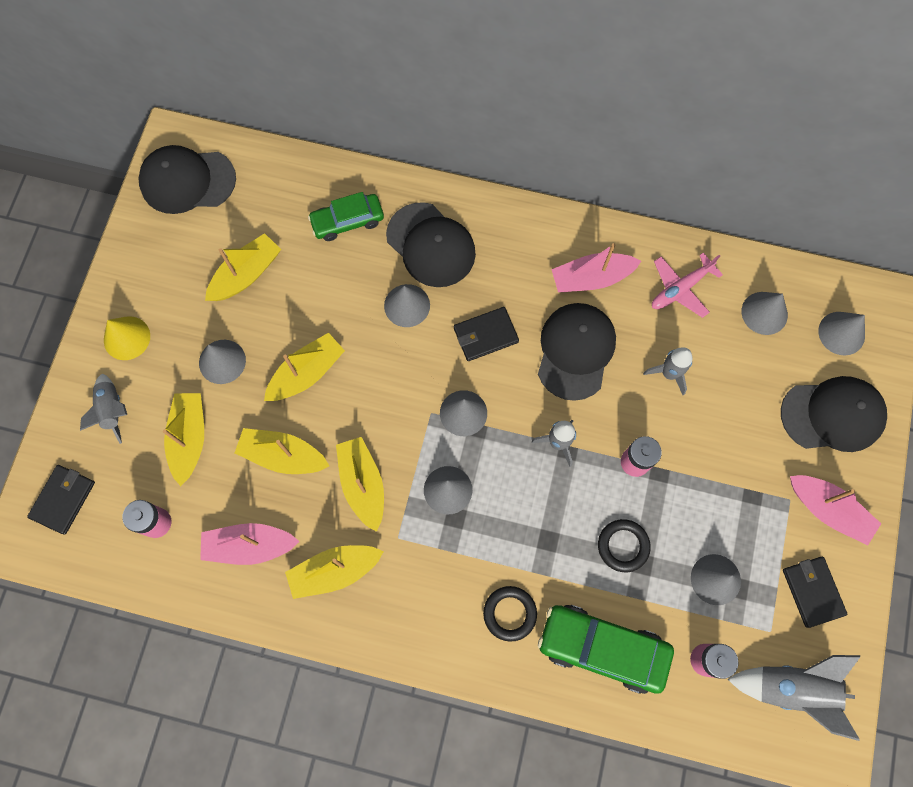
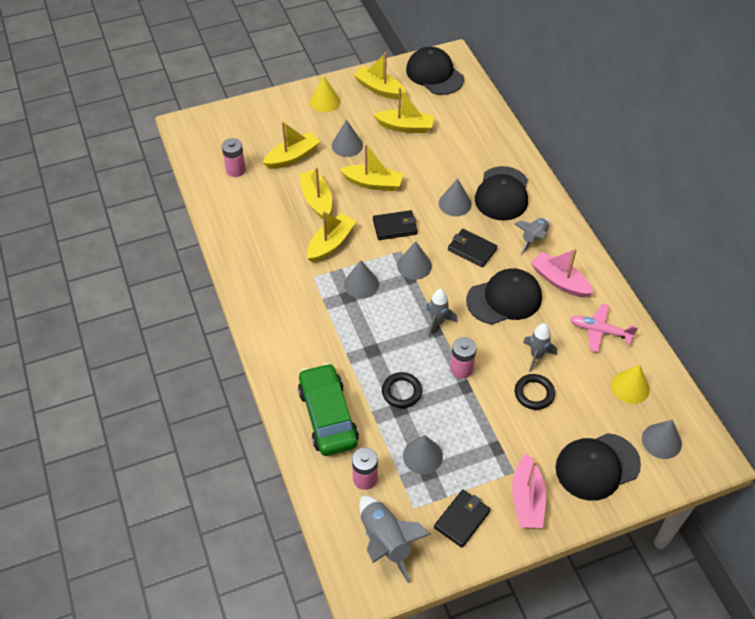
camera: 55 degrees right, 20 degrees down
black wallet [27,465,95,535] -> black wallet moved to [373,210,418,240]
grey rocket [80,374,127,444] -> grey rocket moved to [515,218,550,254]
pink boat [200,523,300,565] -> none
yellow boat [285,545,384,599] -> yellow boat moved to [354,53,406,100]
green car [308,192,384,241] -> none
black ring [483,586,537,642] -> black ring moved to [515,374,555,410]
grey cone [742,292,788,335] -> yellow cone [611,365,650,404]
black cap [781,376,887,452] -> black cap turned 105 degrees clockwise [556,433,641,501]

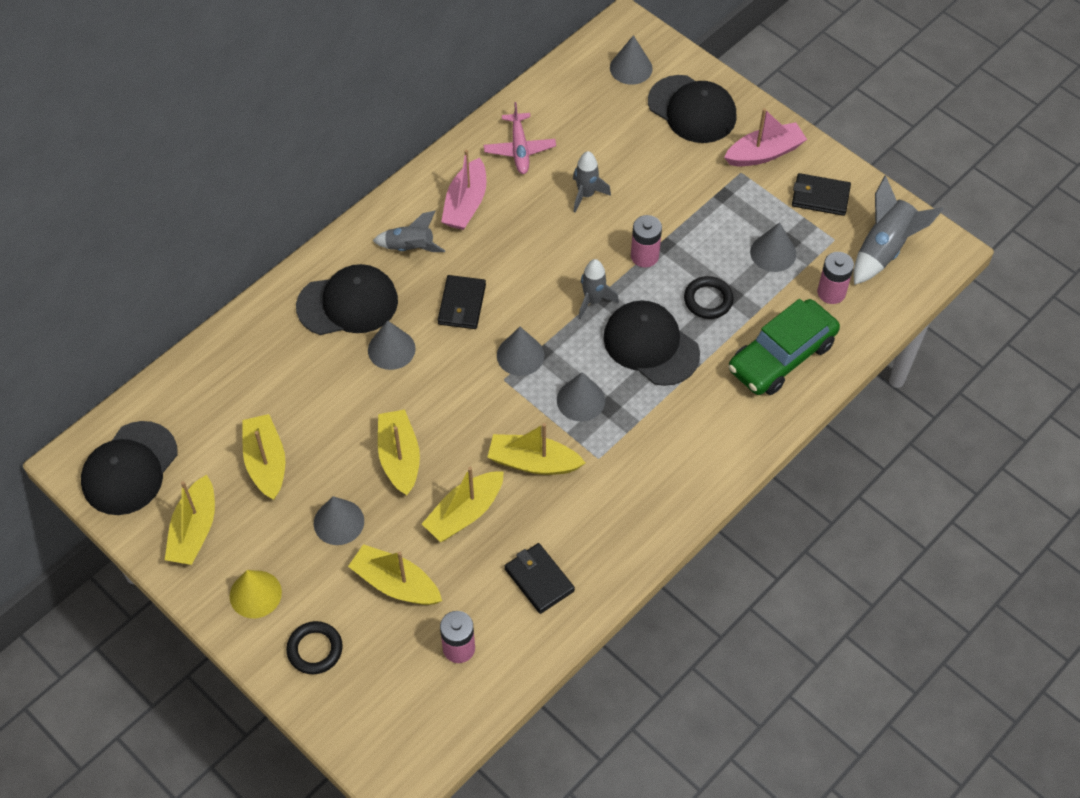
camera: 115 degrees left, 5 degrees up
black wallet [373,210,418,240] -> black wallet moved to [504,543,575,614]
black cap [466,268,542,324] -> black cap moved to [604,300,700,386]
black ring [515,374,555,410] -> black ring moved to [286,621,343,674]
yellow cone [611,365,650,404] -> none

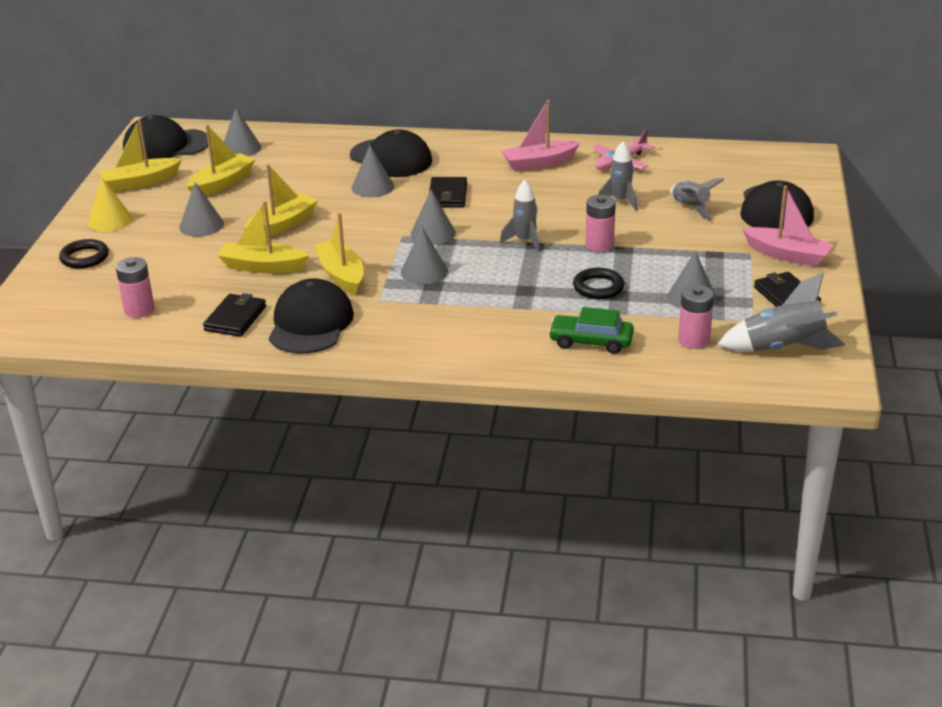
camera: 55 degrees right, 25 degrees down
yellow boat [348,544,442,605] -> none
grey rocket [373,211,445,252] -> grey rocket moved to [670,178,724,220]
black wallet [438,275,486,329] -> black wallet turned 60 degrees counterclockwise [429,177,467,207]
black cap [604,300,700,386] -> black cap moved to [269,278,354,354]
grey cone [610,35,653,85] -> grey cone moved to [224,108,261,156]
green car [729,299,840,395] -> green car [548,307,634,354], size x0.64

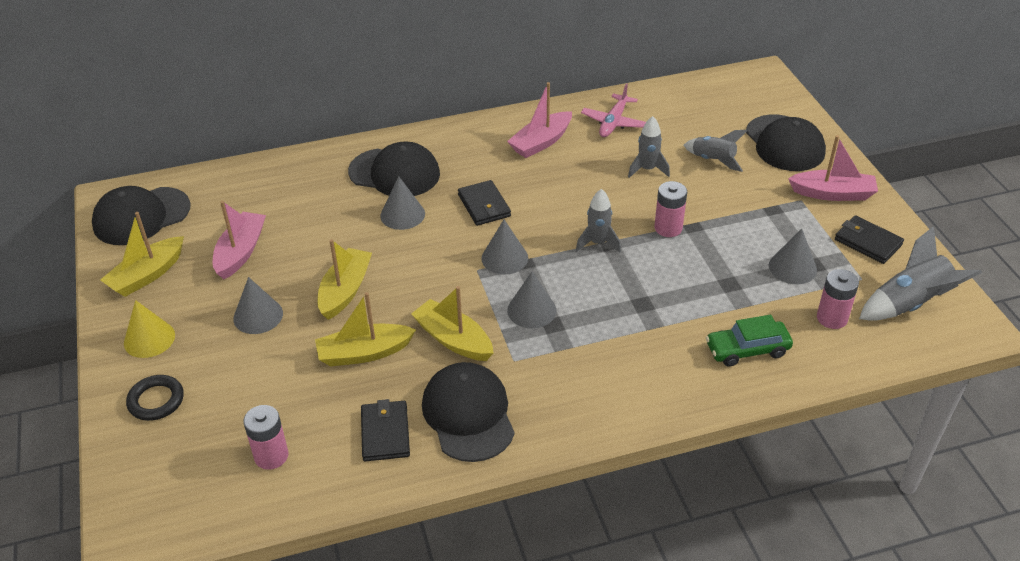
camera: 25 degrees left, 10 degrees up
yellow boat [187,124,255,196] -> pink boat [213,201,266,279]
grey cone [224,108,261,156] -> none
black ring [573,268,624,299] -> none

